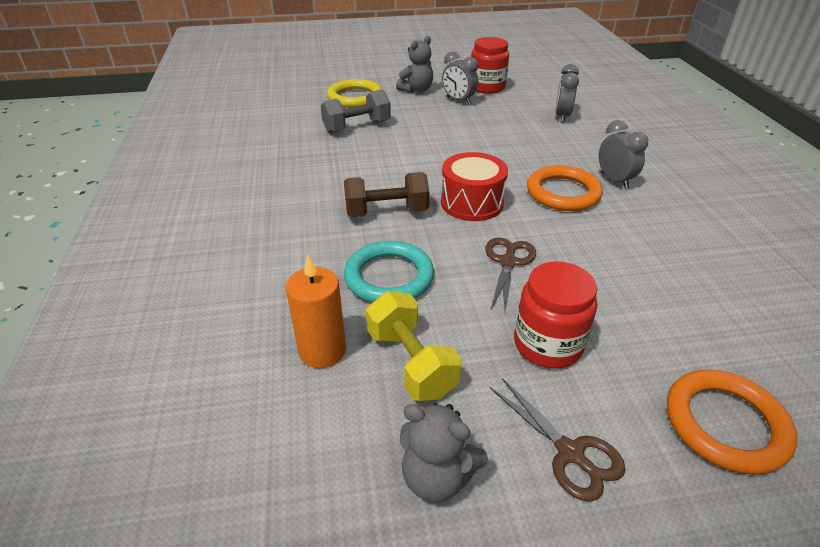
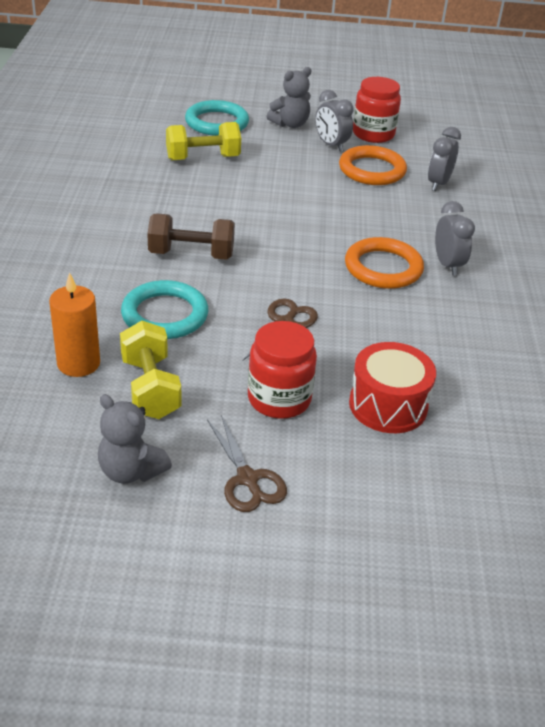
camera: 10 degrees right, 0 degrees up
grey dumbbell [321,89,391,133] -> yellow dumbbell [166,122,241,160]
yellow ring [327,79,382,108] -> turquoise ring [185,100,249,136]
red drum [441,152,508,221] -> red drum moved to [349,342,436,433]
orange ring [667,369,797,475] -> orange ring moved to [339,145,407,185]

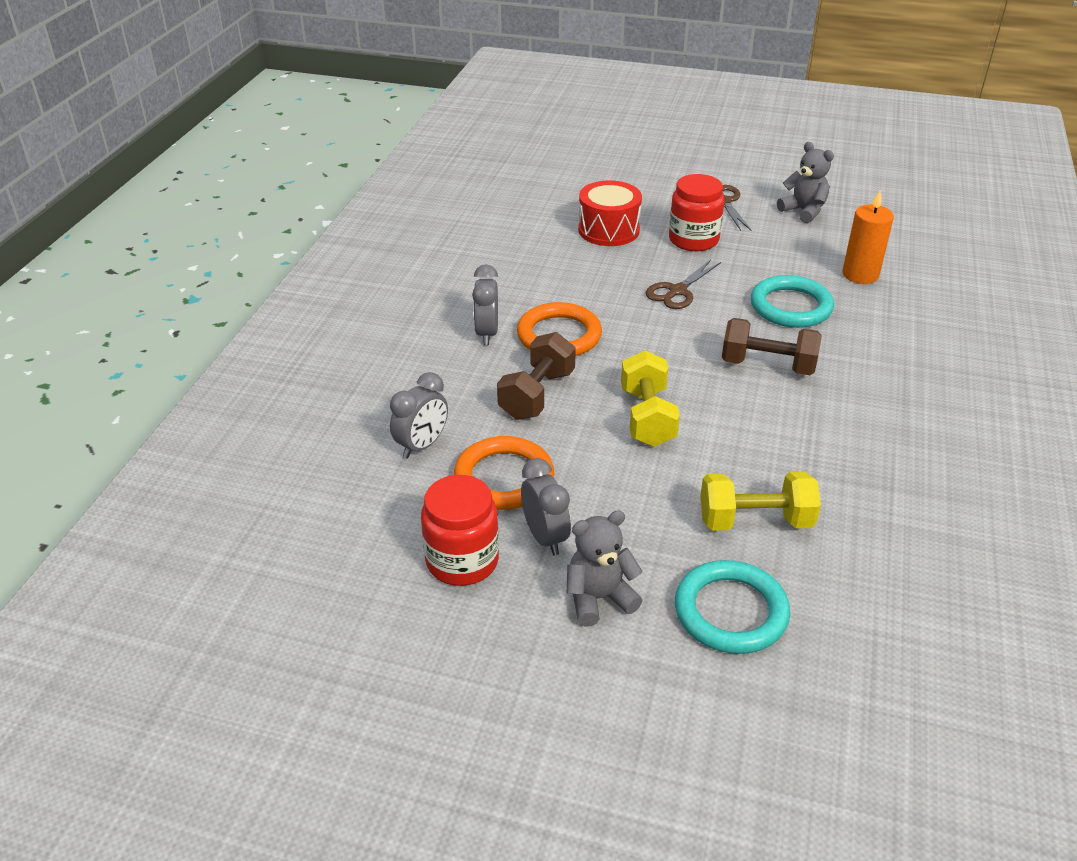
camera: 165 degrees left, 0 degrees up
yellow dumbbell [120,321,181,419] -> yellow dumbbell moved to [621,350,680,447]
none -> brown dumbbell [497,332,576,420]

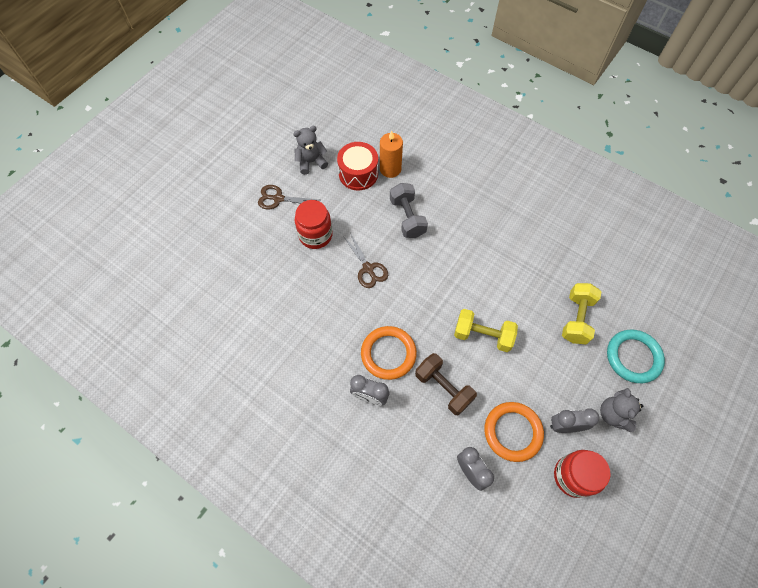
camera: 70 degrees left, 25 degrees up
red drum [578,180,642,246] -> red drum moved to [337,142,378,190]
brown dumbbell [722,318,822,375] -> none
turquoise ring [751,275,834,328] -> grey dumbbell [390,183,428,238]

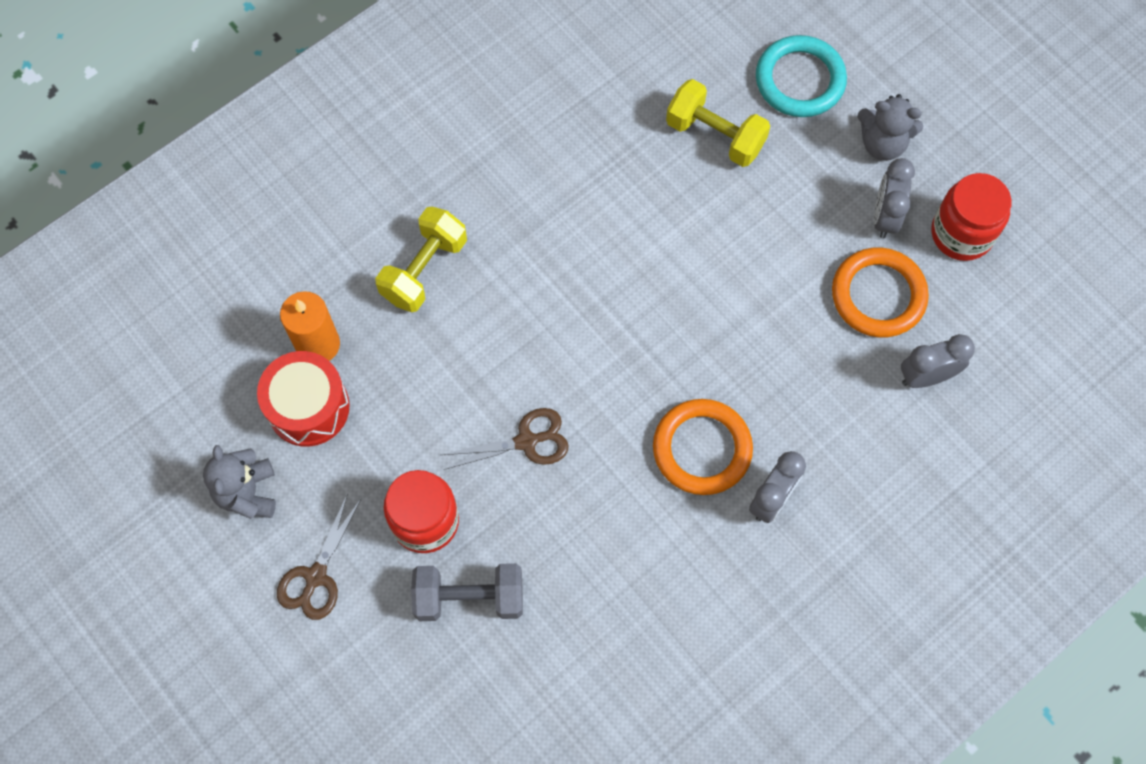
camera: 75 degrees left, 5 degrees up
grey dumbbell [390,183,428,238] -> grey dumbbell moved to [411,563,523,621]
brown dumbbell [415,353,477,415] -> none
yellow dumbbell [454,309,518,352] -> yellow dumbbell moved to [375,207,467,312]

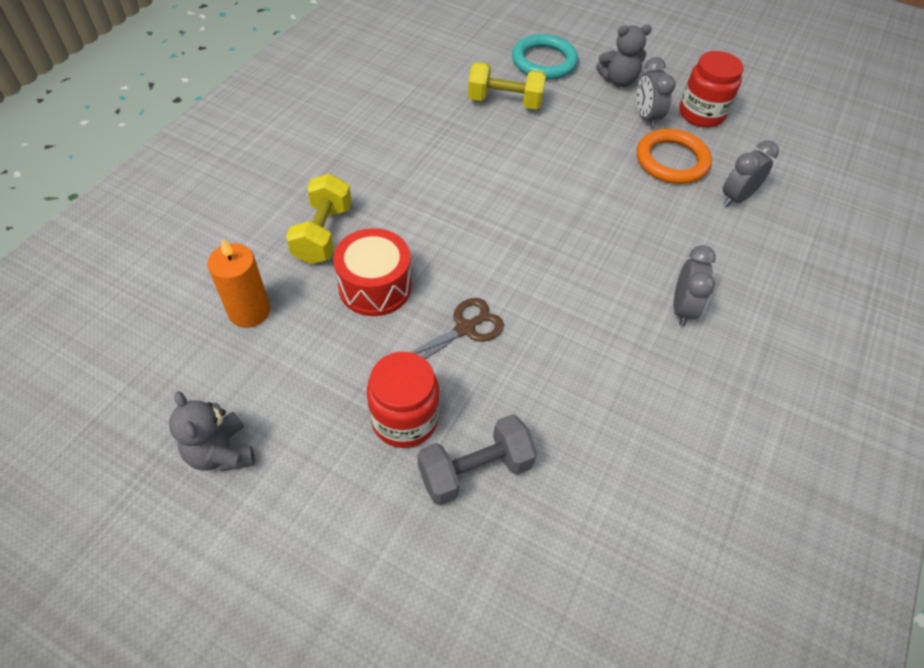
camera: 25 degrees left, 15 degrees down
red drum [257,351,350,447] -> red drum moved to [333,228,412,316]
brown scissors [277,493,361,620] -> none
orange ring [653,399,753,495] -> none

